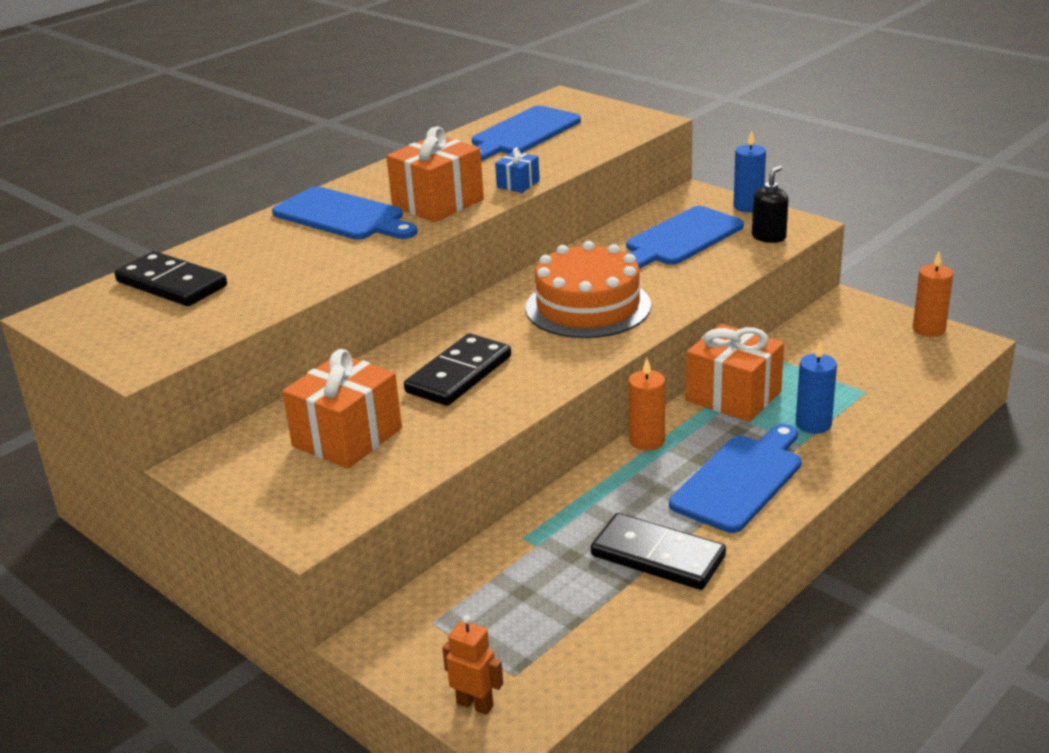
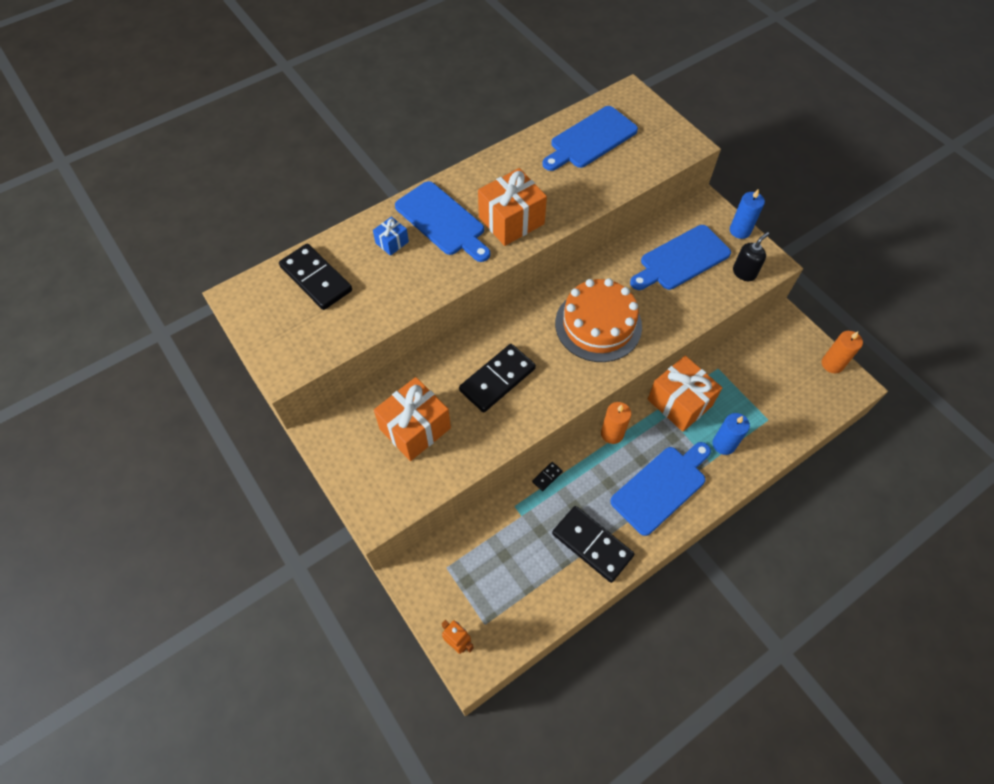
camera: 10 degrees right, 30 degrees up
blue gift [495,148,540,193] -> blue gift moved to [373,216,409,256]
none -> black domino [532,462,563,491]

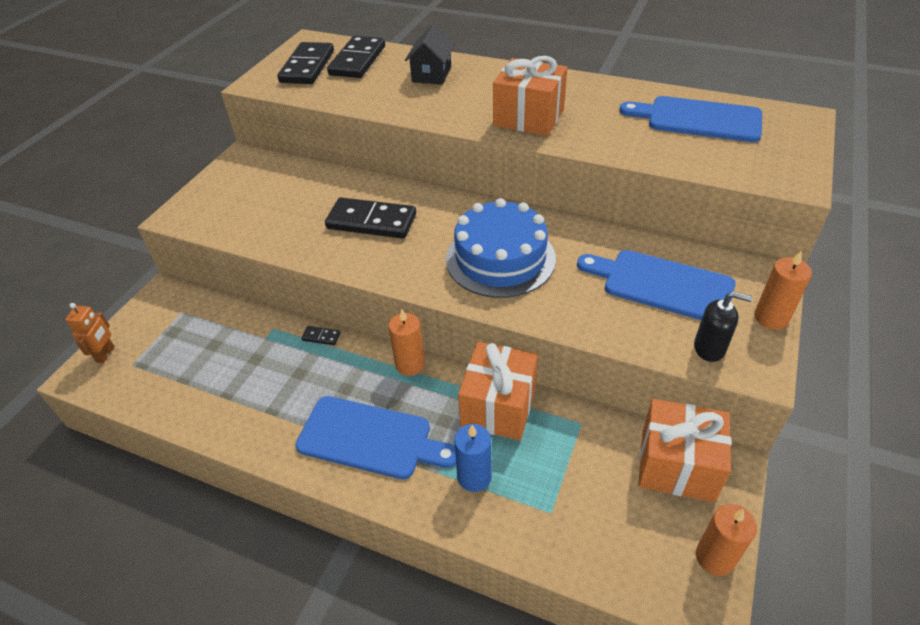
camera: 60 degrees right, 15 degrees down
blue gift [373,216,409,256] -> black house [405,24,455,85]
orange gift [374,377,451,461] -> orange gift moved to [638,399,731,502]
blue cutting board [395,181,490,262] -> none
black domino [552,506,634,583] -> black domino moved to [277,42,334,84]
orange cake [555,278,642,362] -> blue cake [446,198,556,298]
blue candle [730,189,765,239] -> orange candle [754,250,812,330]

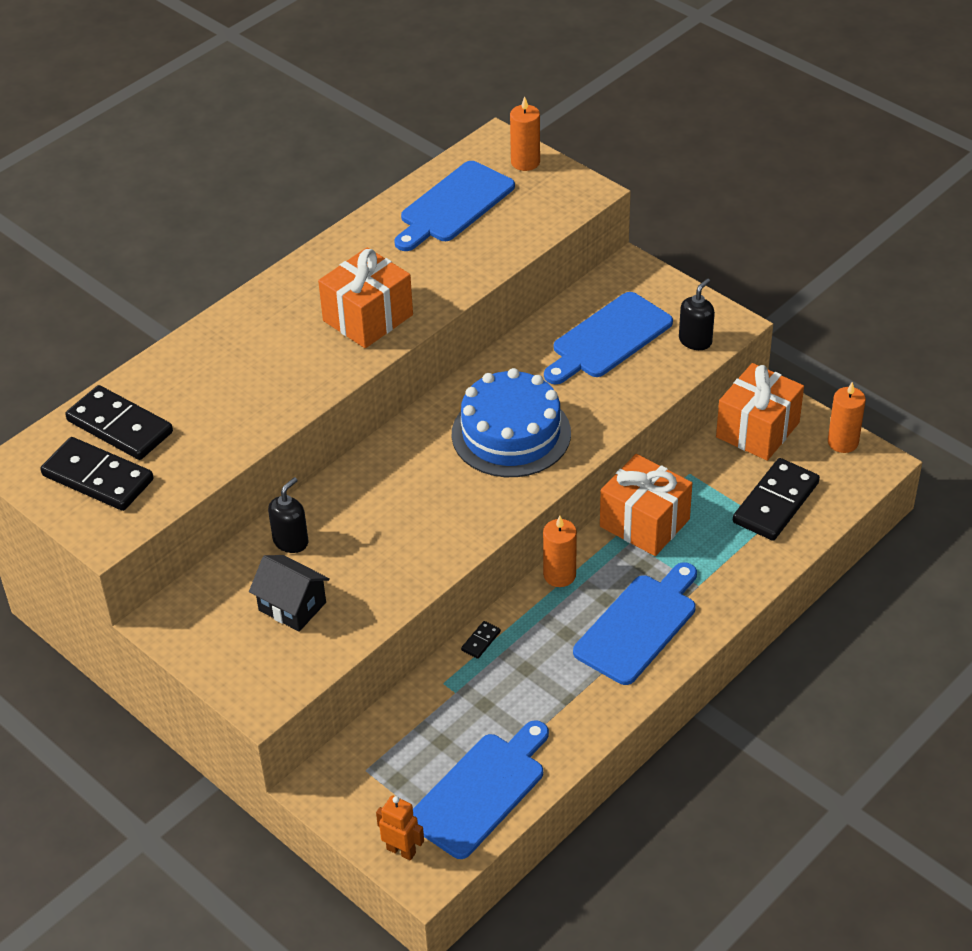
camera: 70 degrees left, 0 degrees up
black domino [325,197,416,238] -> black domino moved to [733,458,820,541]
black house [405,24,455,85] -> black house moved to [249,555,330,632]
blue candle [454,424,491,492] -> none
orange candle [754,250,812,330] -> orange candle moved to [510,96,540,171]
none -> black soap dispenser [268,477,308,553]
none -> blue cutting board [413,720,549,859]

